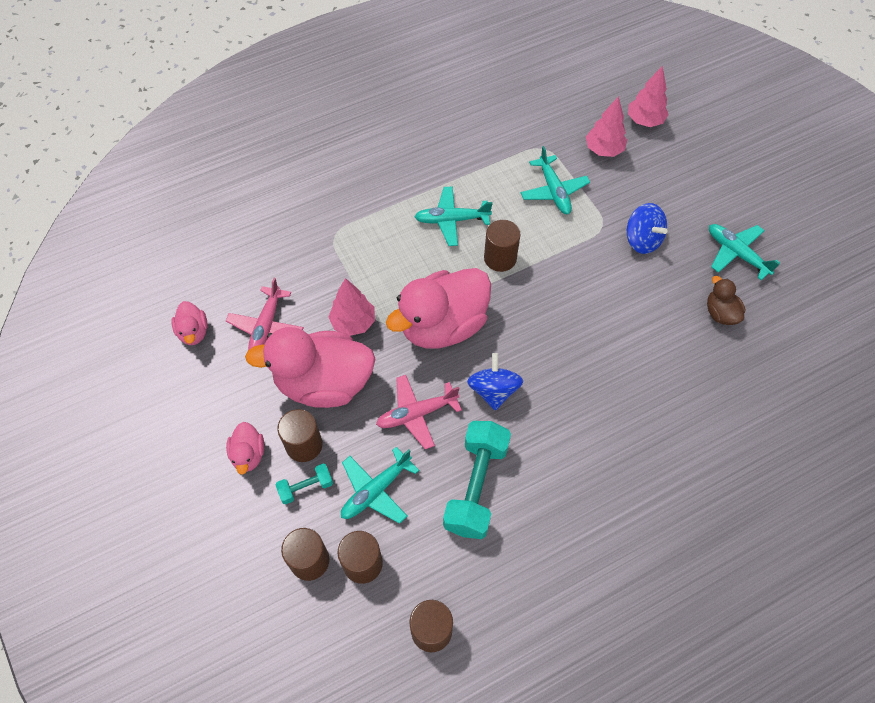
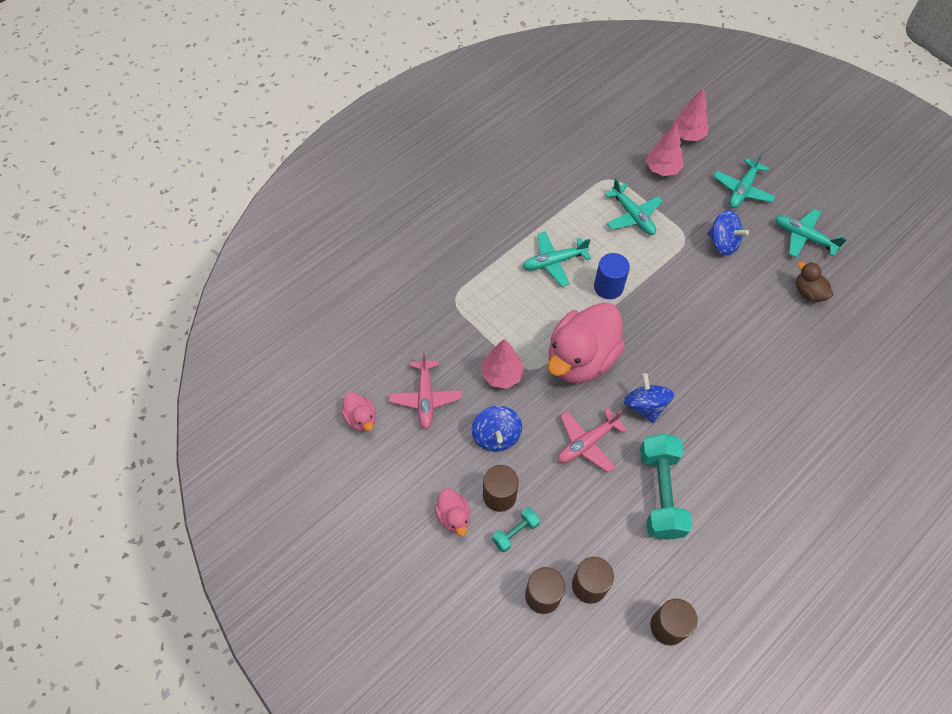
camera: 15 degrees left, 0 degrees up
pink duck [245,327,375,408] -> blue spinning top [472,406,522,452]
turquoise plane [341,447,419,524] -> turquoise plane moved to [713,152,776,208]
brown cylinder [484,220,521,272] -> blue cylinder [594,253,630,299]

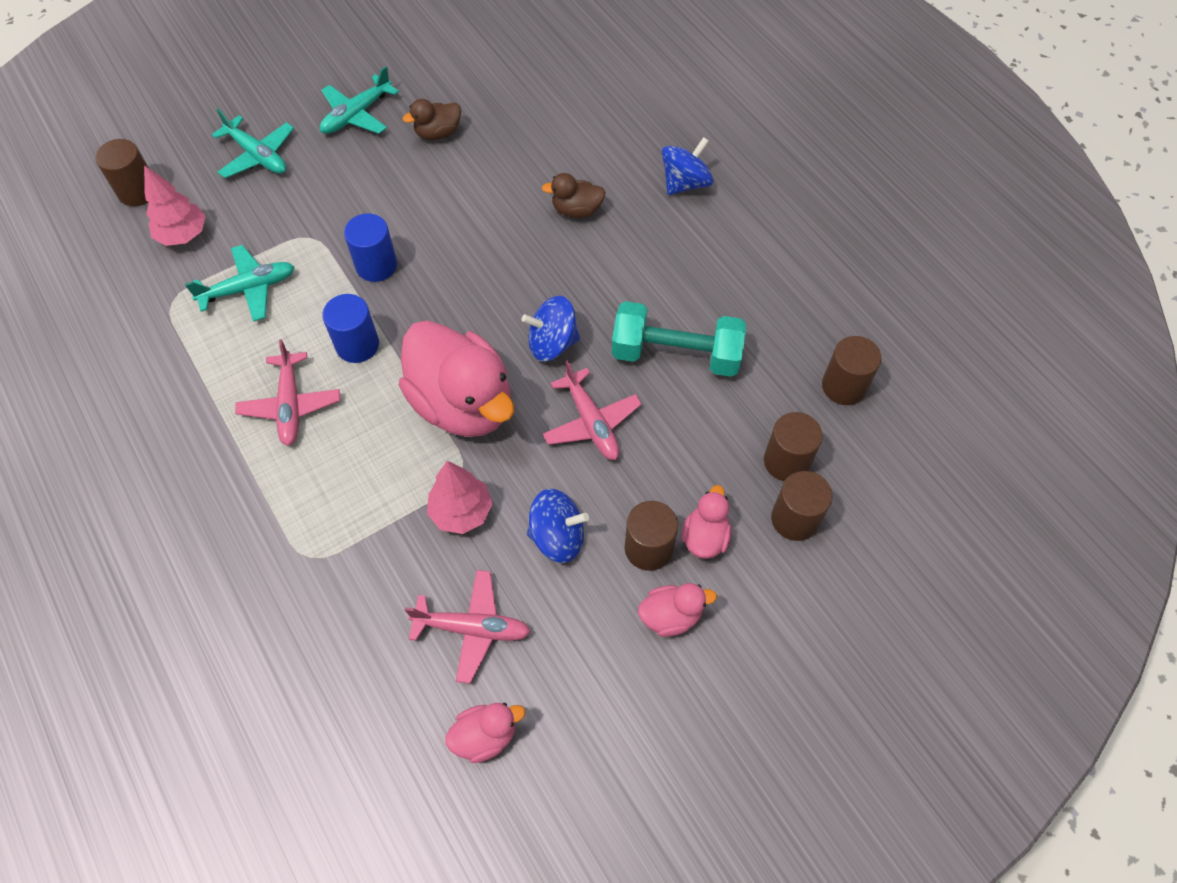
camera: 80 degrees left, 0 degrees up
turquoise dumbbell [492,507,540,552] -> pink duck [682,485,732,559]
turquoise plane [522,232,591,286] -> pink plane [235,339,340,446]
pink tree [672,87,709,141] -> brown cylinder [95,139,148,206]
blue spinning top [707,210,749,256] -> blue spinning top moved to [662,137,714,195]
none -> blue cylinder [344,213,397,282]
none -> brown duck [542,173,606,218]

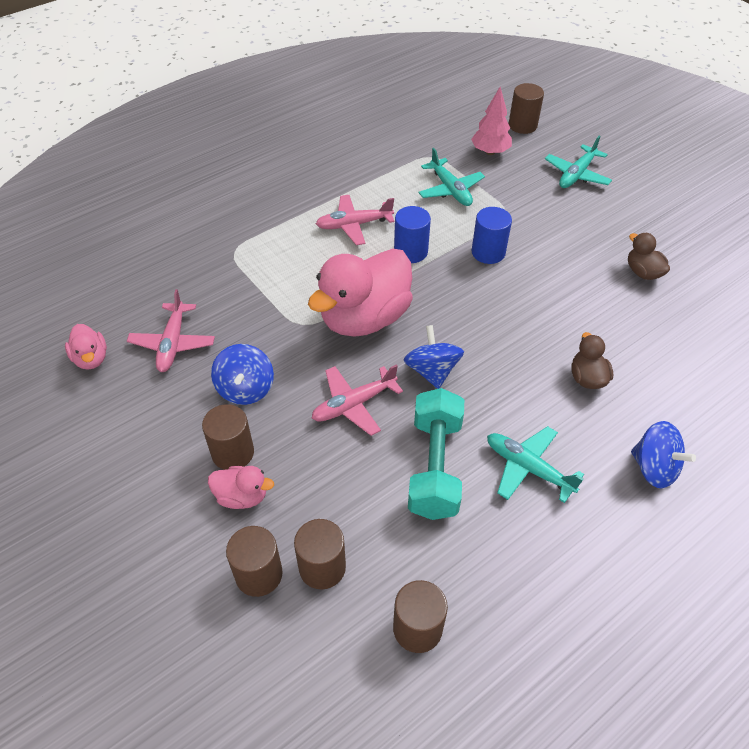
camera: 85 degrees right, 10 degrees down
turquoise plane [320,66,399,134] -> turquoise plane moved to [487,426,584,503]
pink tree [427,461,493,534] -> none
pink duck [638,583,717,637] -> none

